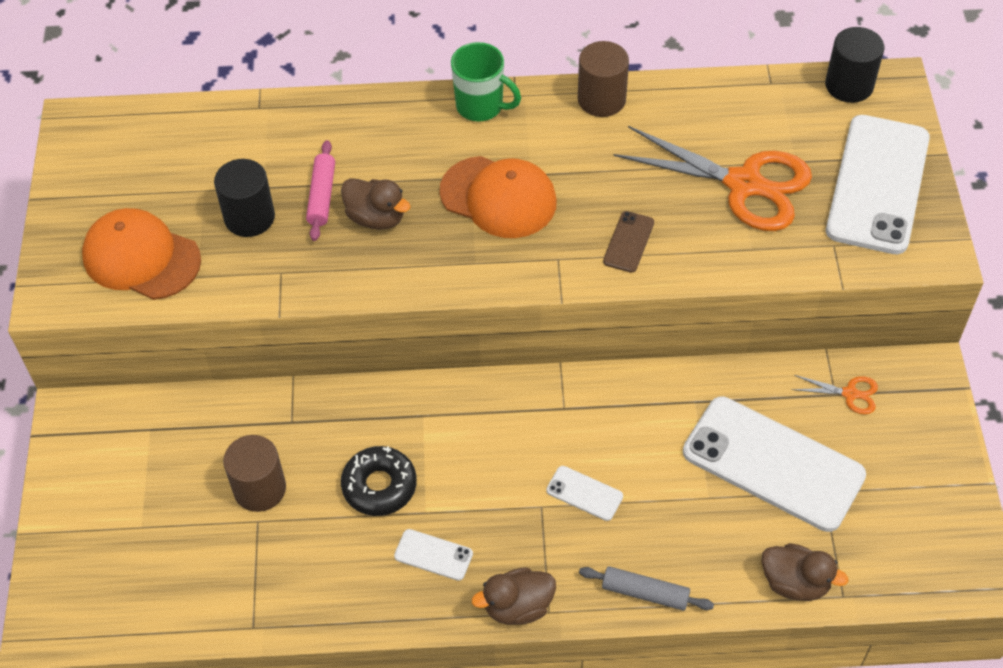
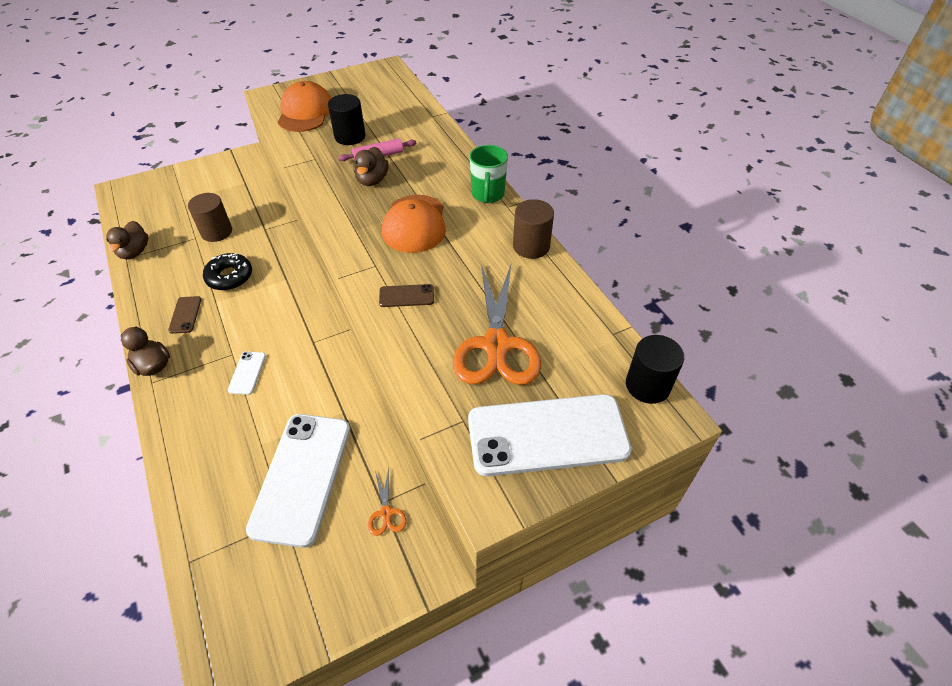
camera: 65 degrees right, 5 degrees down
white phone [394,529,473,581] -> brown phone [168,296,201,334]
grey rolling pin [579,566,714,611] -> none
brown duck [761,543,848,601] -> brown duck moved to [106,221,148,259]

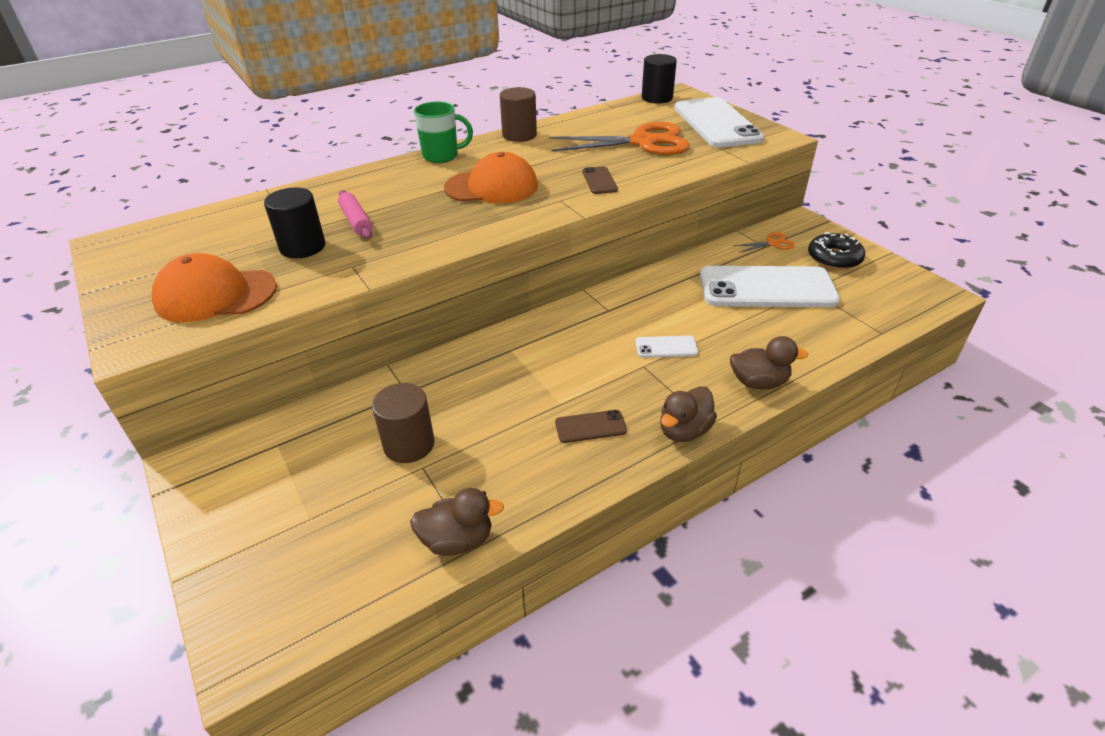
camera: 95 degrees left, 10 degrees down
black donut [203,253,252,290] -> black donut moved to [808,232,865,270]
brown duck [354,147,389,186] -> brown duck moved to [730,336,808,390]

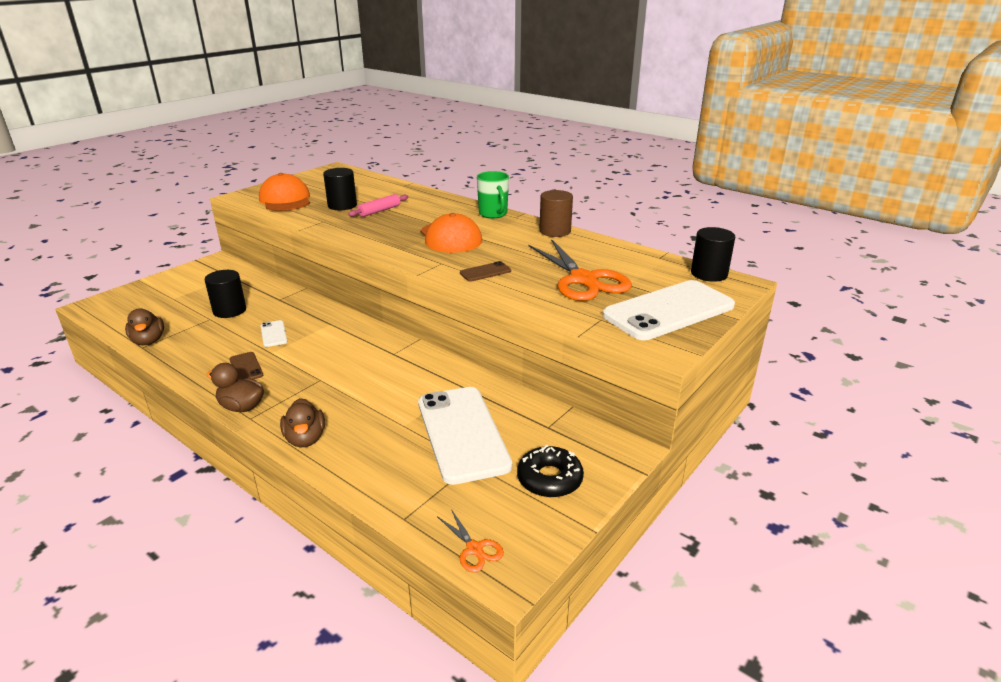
camera: 70 degrees right, 10 degrees down
brown cylinder [372,383,435,463] -> black cylinder [205,270,246,318]
white phone [635,336,698,358] -> white phone moved to [261,320,287,347]
orange scissors [734,232,795,253] -> orange scissors moved to [437,509,504,573]

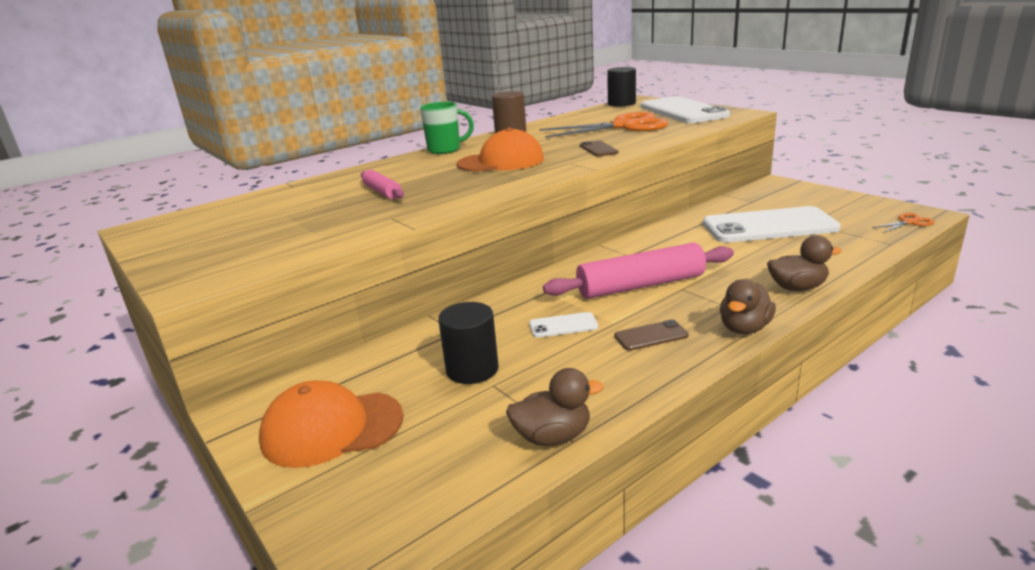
camera: 75 degrees left, 5 degrees down
orange cap [259,173,310,211] -> orange cap moved to [259,380,404,468]
black cylinder [323,168,357,210] -> none
black donut [517,445,584,498] -> none
none -> pink rolling pin [543,243,734,299]

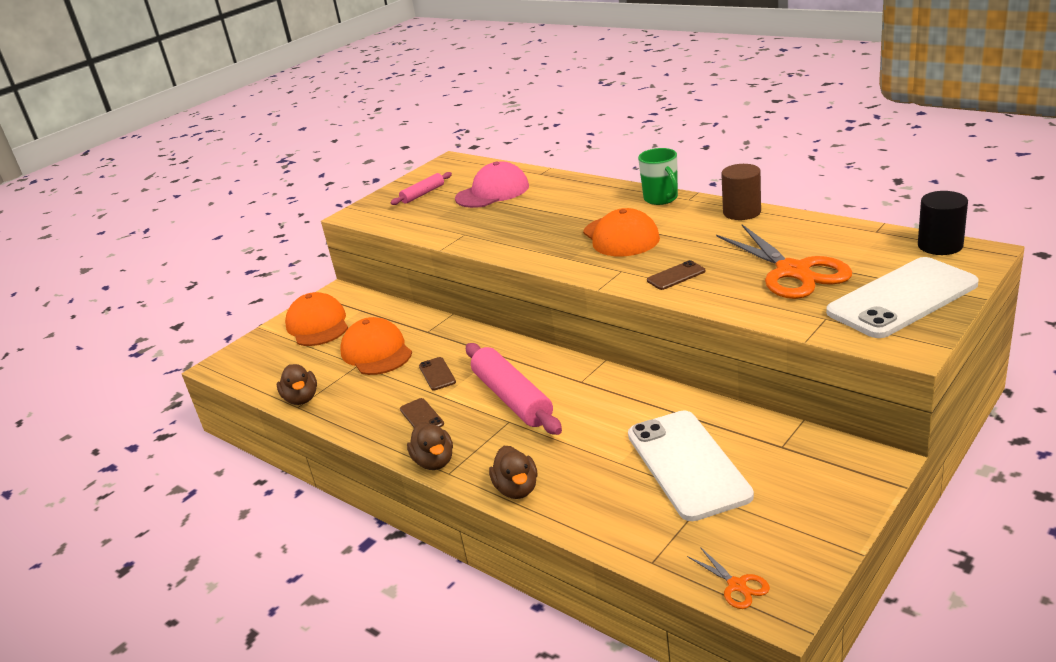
camera: 80 degrees right, 5 degrees up
pink rolling pin [361,170,404,199] -> pink rolling pin moved to [390,172,452,205]
black cylinder [438,302,499,384] -> orange cap [340,317,412,375]
white phone [529,312,598,338] -> brown phone [419,357,456,390]
brown duck [720,279,776,334] -> brown duck turned 135 degrees counterclockwise [407,422,453,470]
none -> pink cap [455,161,529,208]

